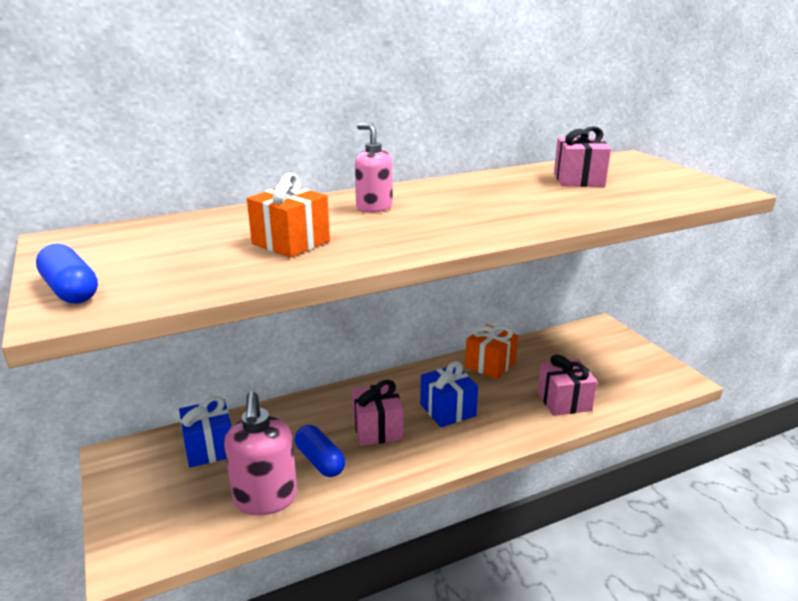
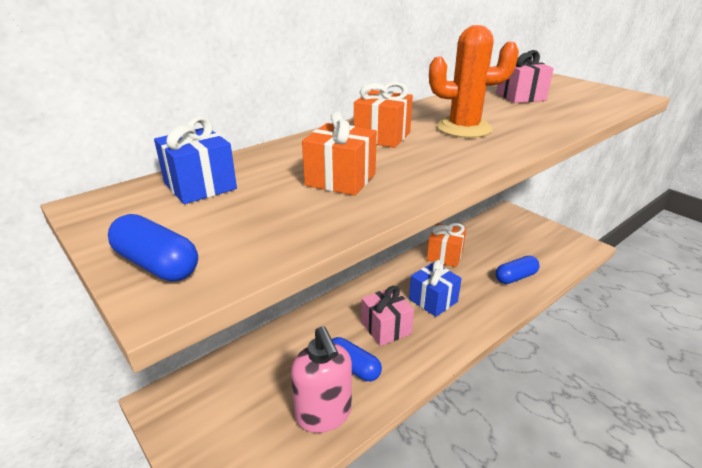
camera: 15 degrees left, 5 degrees up
blue gift [179,396,232,468] -> blue gift moved to [154,117,237,204]
pink soap dispenser [355,123,393,213] -> orange gift [354,82,413,148]
pink gift [538,354,597,416] -> blue capsule [496,256,540,284]
none -> orange cactus [429,25,519,138]

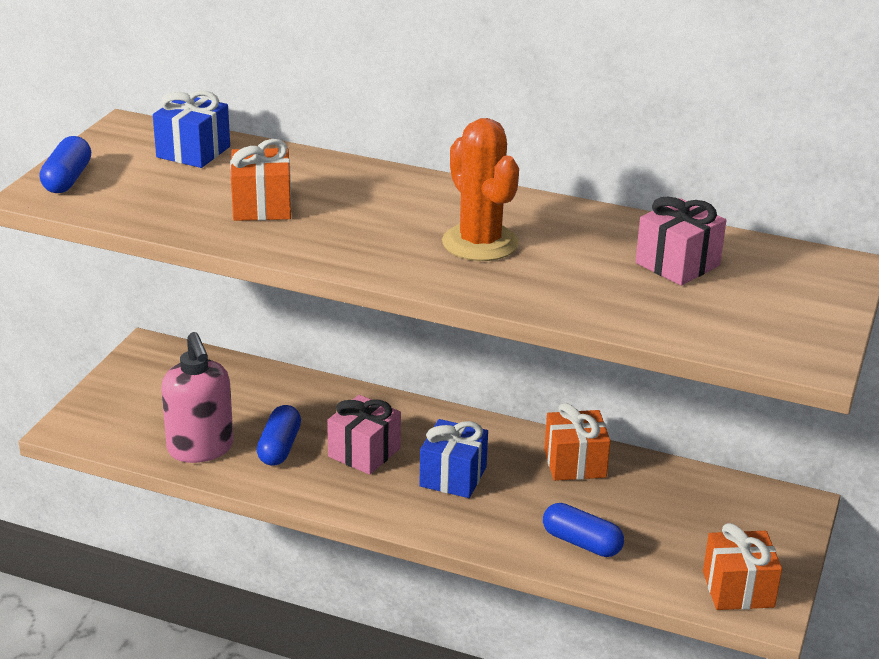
camera: 60 degrees right, 0 degrees up
pink soap dispenser [291,326,352,433] -> pink soap dispenser turned 60 degrees counterclockwise [161,332,234,463]
orange gift [354,82,413,148] -> orange gift moved to [703,523,782,610]

